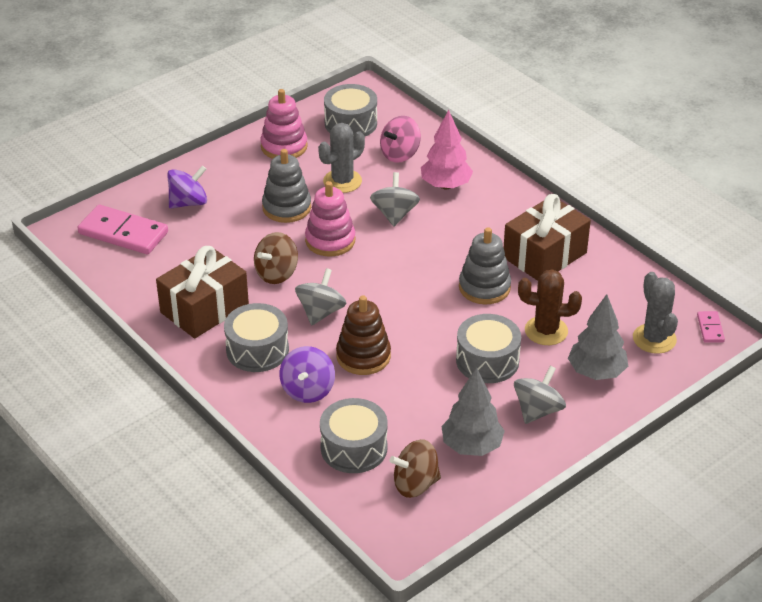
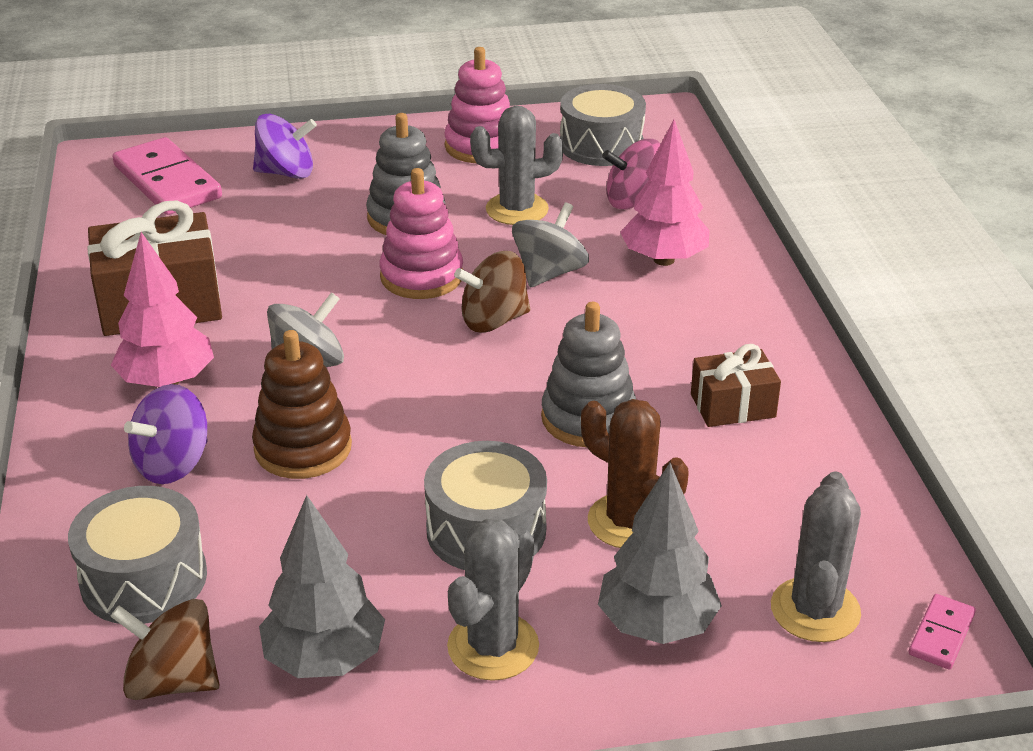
camera: 30 degrees right, 5 degrees down
grey drum [224,303,289,372] -> pink tree [111,232,214,388]
brown spinning top [254,232,298,284] -> brown spinning top moved to [454,251,530,333]
brown gift [504,194,591,281] -> brown gift [691,344,781,427], size x0.57
grey spinning top [514,366,566,424] -> grey cactus [447,519,539,681]

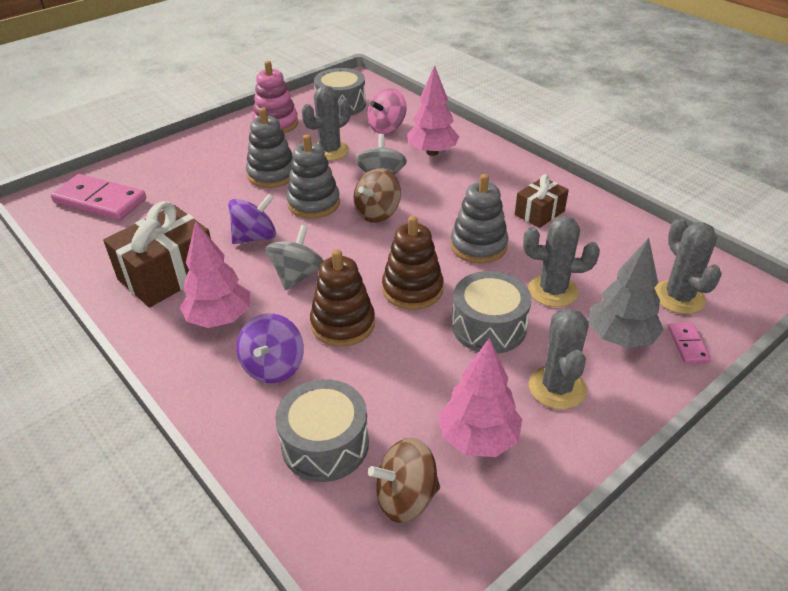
camera: 30 degrees left, 5 degrees up
purple spinning top [253,114,317,179] -> purple spinning top moved to [228,194,276,244]
grey tree [259,495,385,678] -> pink tree [439,338,522,457]
pink stacking toy [379,168,463,299] -> grey stacking toy [287,134,340,219]
brown cactus [581,399,689,548] -> grey cactus [523,216,600,307]
pink domino [909,594,976,669] -> pink domino moved to [668,323,711,364]
none -> brown stacking toy [382,216,444,310]

